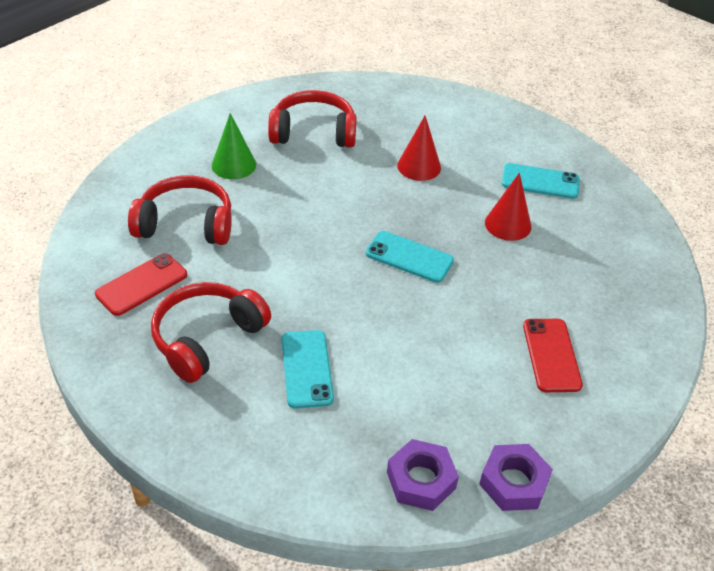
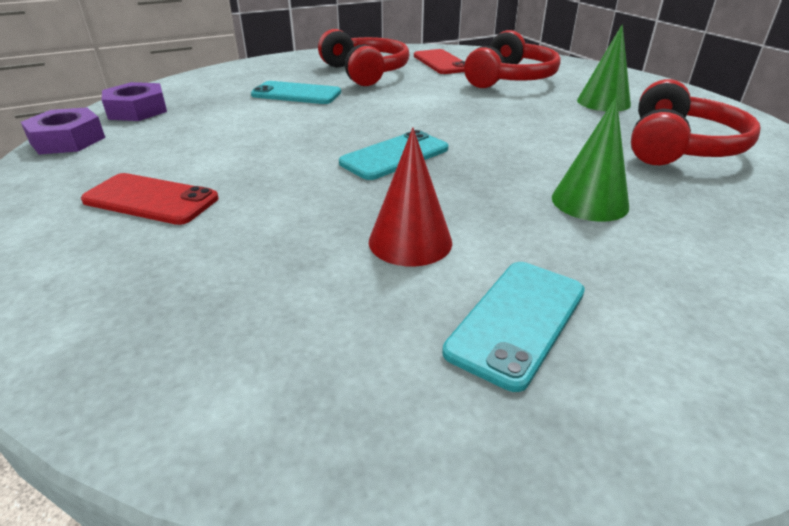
camera: 115 degrees right, 10 degrees down
red cone [397,116,441,181] -> green cone [552,97,629,222]

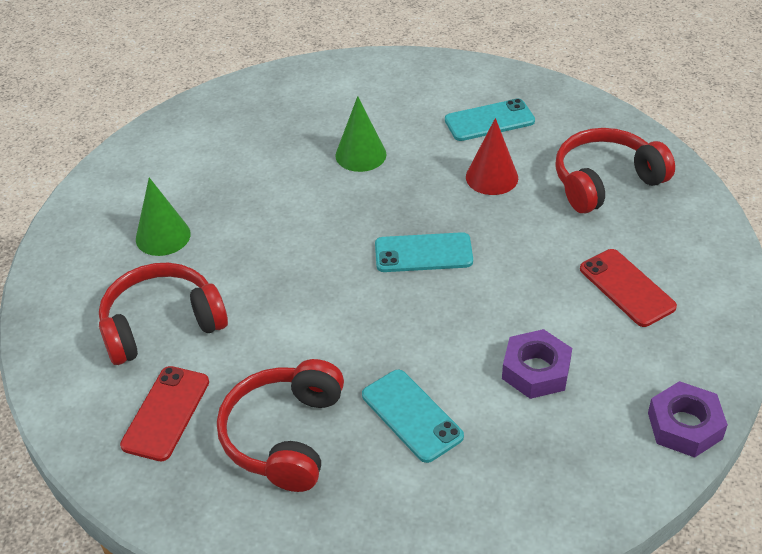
camera: 140 degrees left, 10 degrees up
purple nut [102,82,167,121] -> purple nut moved to [502,329,572,399]
red headphones [631,79,761,165] -> red headphones moved to [555,128,675,213]

